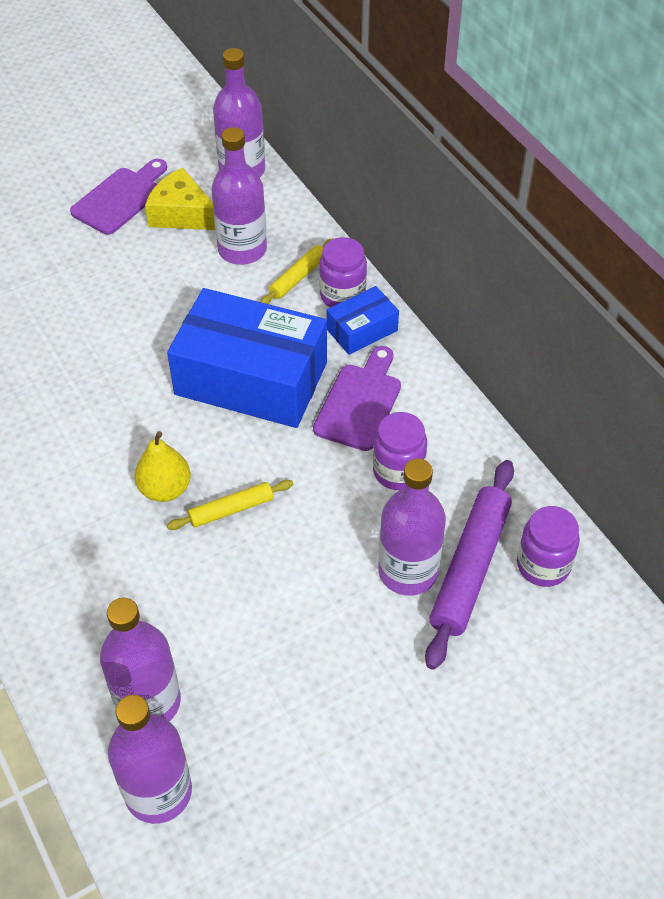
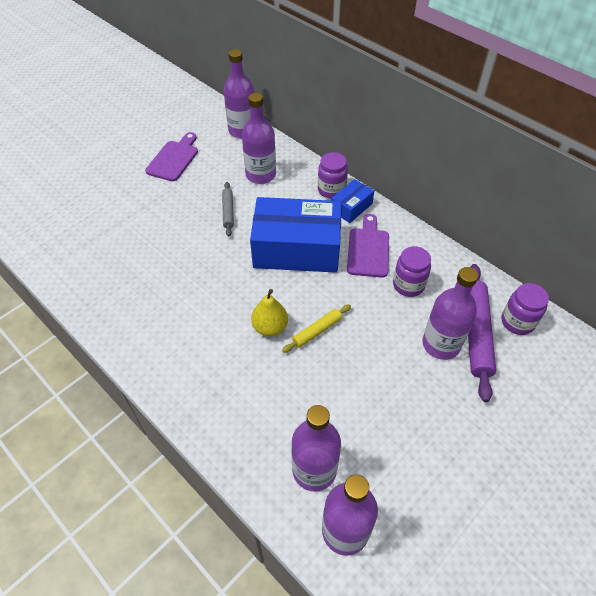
camera: 15 degrees left, 0 degrees up
yellow cheese [145,167,215,230] -> none
yellow rolling pin [260,238,333,304] -> none
none -> grey rolling pin [222,182,234,236]

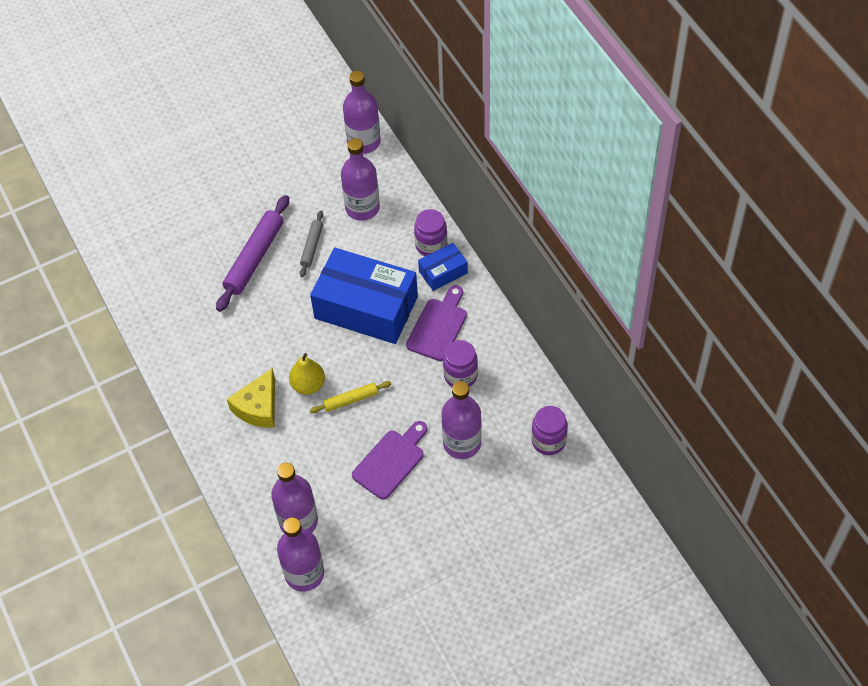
camera: 20 degrees right, 5 degrees up
purple cutting board [145,132,198,181] -> purple cutting board moved to [352,421,427,499]
purple rolling pin [468,264,496,402] -> purple rolling pin moved to [216,195,289,312]
none -> yellow cheese [227,368,275,428]

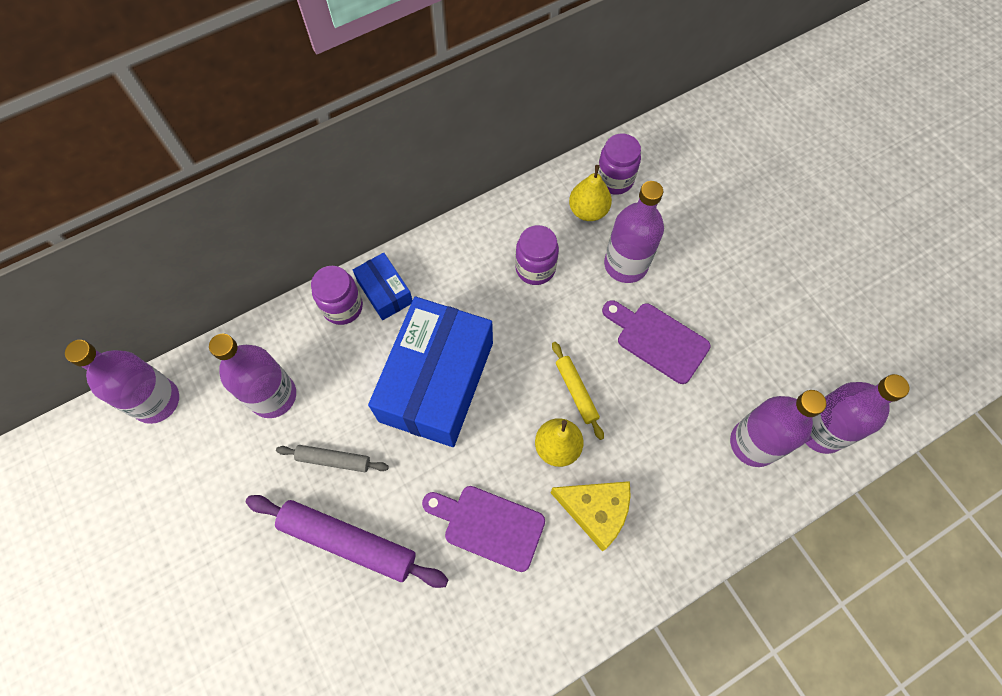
camera: 95 degrees left, 10 degrees up
purple cutting board [406,285,467,361] -> purple cutting board moved to [422,486,545,572]
none -> yellow pear [569,165,612,221]

